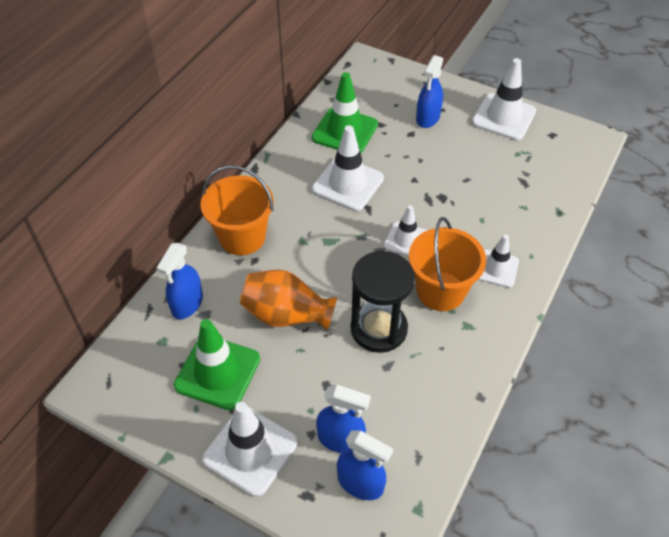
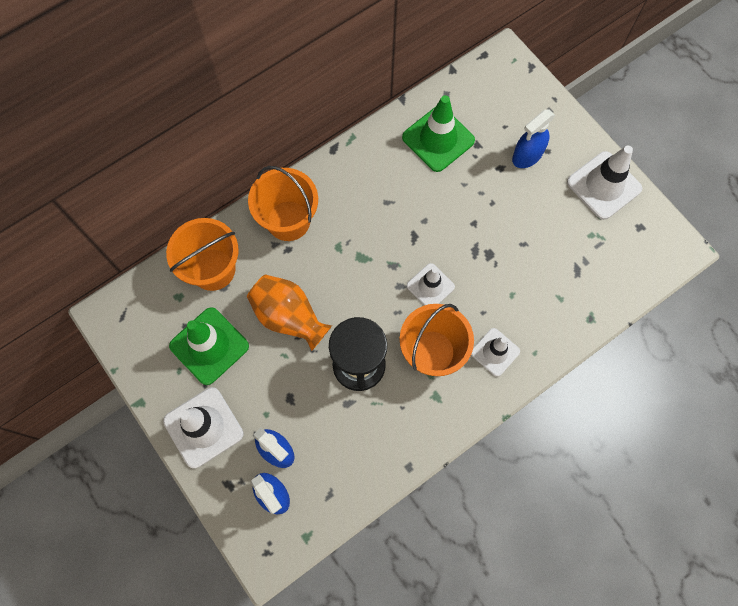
camera: 25 degrees right, 20 degrees up
blue spray bottle [157,243,203,319] -> orange bucket [166,218,239,291]
white traffic cone [312,125,384,211] -> none

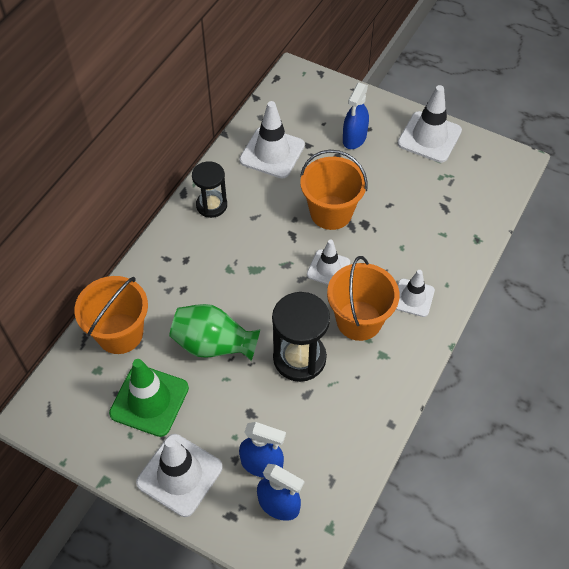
camera: 25 degrees left, 15 degrees down
orange vase [247,274,332,351] -> green vase [169,304,260,361]
orange bucket [248,166,318,241] -> orange bucket moved to [300,150,368,230]
green traffic cone [402,95,475,172] -> white traffic cone [239,101,305,178]
none -> black hourglass [192,161,227,218]

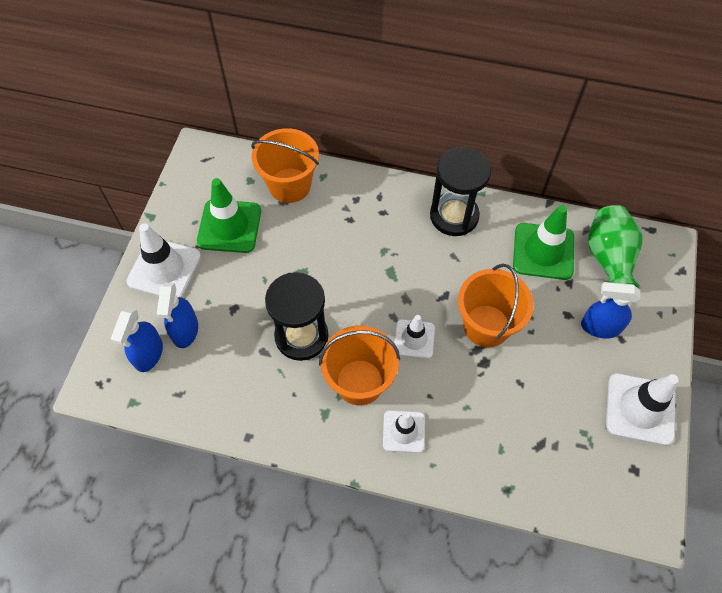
camera: 75 degrees right, 5 degrees up
green vase [169,304,260,361] -> green vase moved to [588,205,643,288]
black hourglass [192,161,227,218] -> black hourglass [430,147,491,236], size x1.52
white traffic cone [239,101,305,178] -> green traffic cone [513,205,574,280]

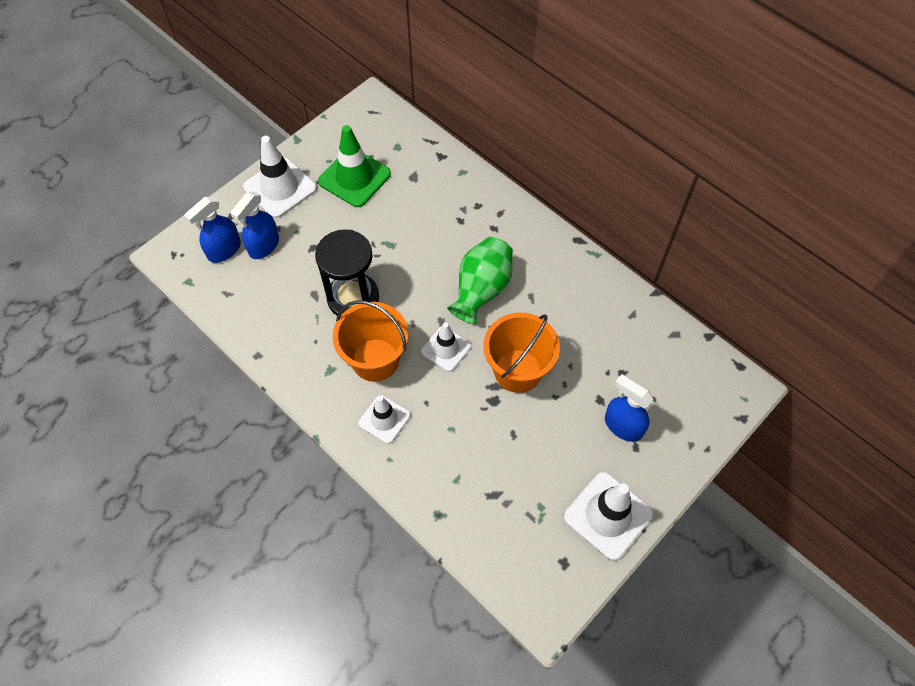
camera: 30 degrees right, 0 degrees up
orange bucket [251,128,319,203] -> none
black hourglass [430,147,491,236] -> none
green traffic cone [513,205,574,280] -> none
green vase [588,205,643,288] -> green vase moved to [447,237,513,324]

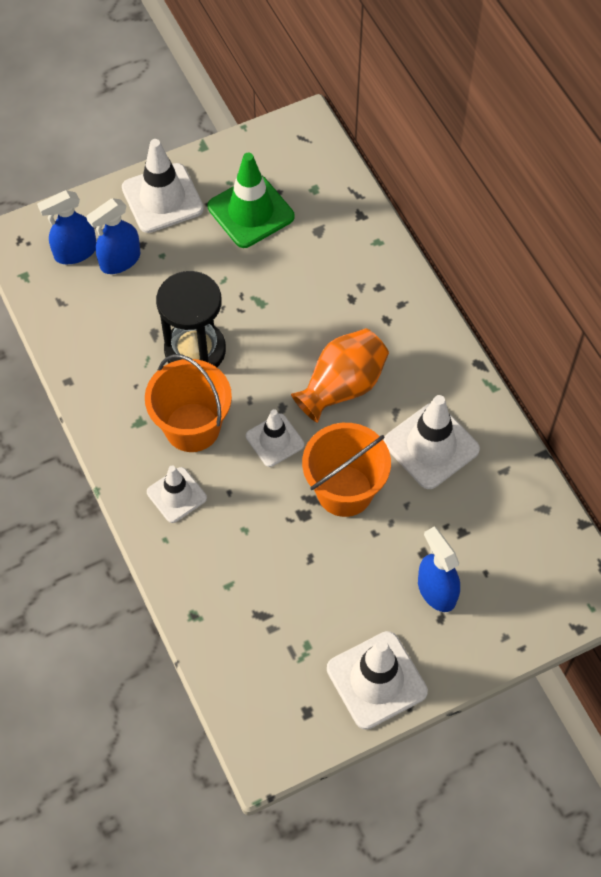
camera: 20 degrees right, 0 degrees up
green vase [447,237,513,324] -> orange vase [291,328,389,423]
none -> white traffic cone [384,395,480,489]

